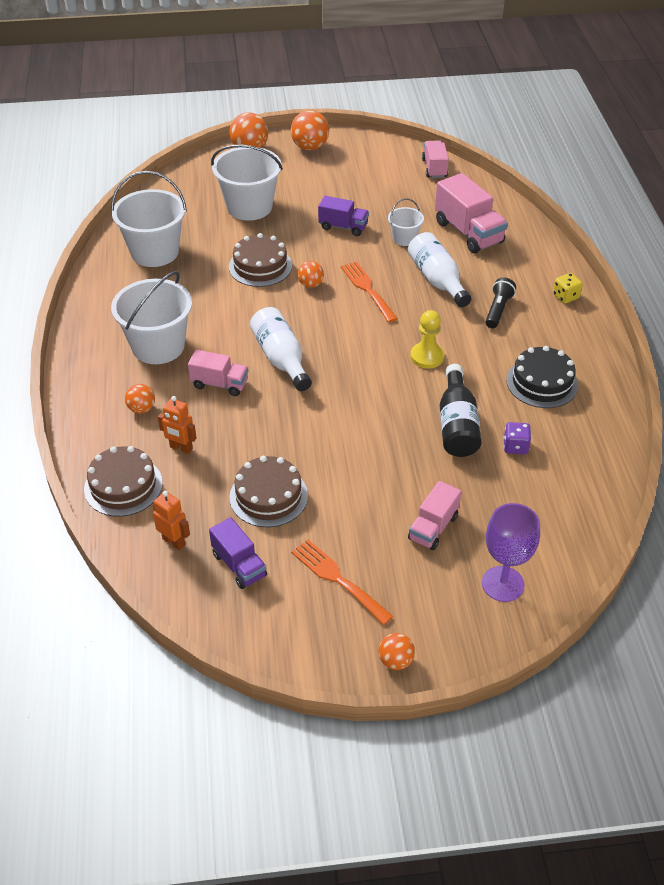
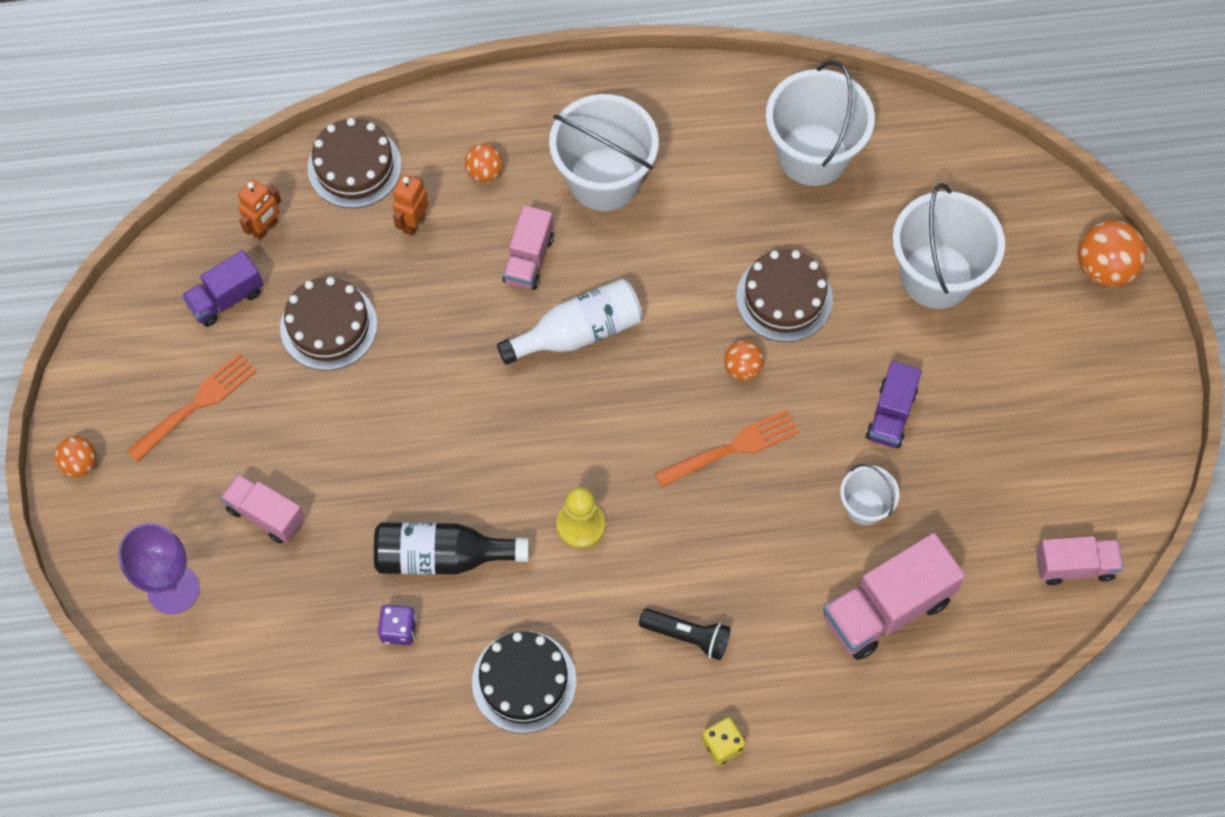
camera: 90 degrees right, 20 degrees up
orange ball [291,110,329,151] -> none
white bottle [408,232,471,307] -> none

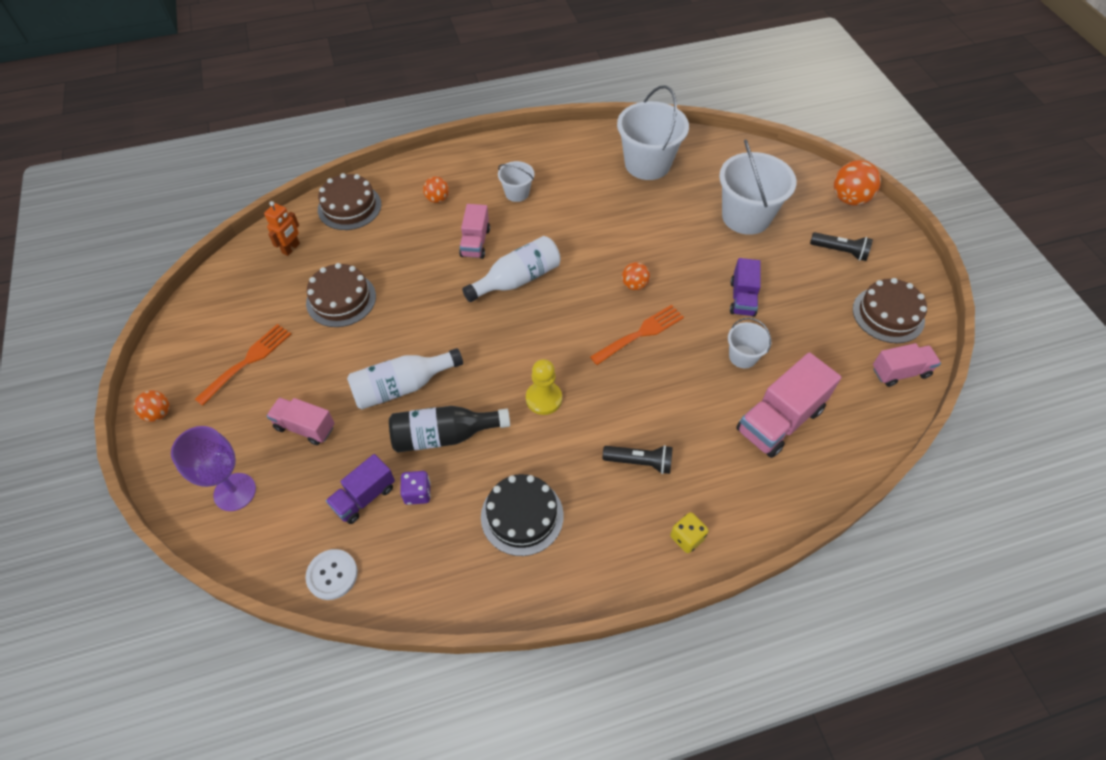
camera: 10 degrees left, 10 degrees down
purple truck [182,250,263,327] -> purple truck moved to [326,454,395,524]
orange robot [393,174,429,236] -> none
white bucket [549,94,659,211] -> white bucket [498,161,535,202], size x0.51
brown cake [736,249,833,342] -> brown cake moved to [853,278,927,343]
none -> white button [305,549,358,600]
none -> white bottle [347,348,463,409]
none -> black flashlight [810,232,873,261]

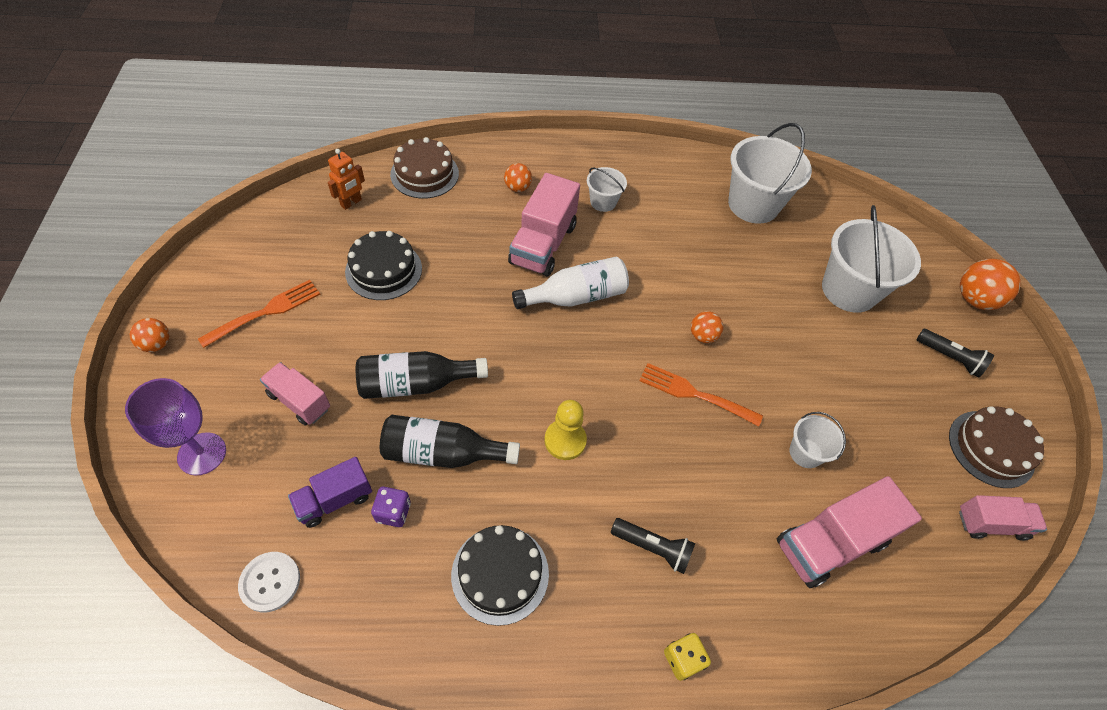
camera: 10 degrees right, 0 degrees up
brown cake [306,263,376,327] -> black cake [345,231,422,300]
white bottle [347,348,463,409] -> black bottle [356,351,488,399]
pink truck [459,204,490,259] -> pink truck [508,173,580,276], size x1.63
orange fork [590,305,684,365] -> orange fork turned 135 degrees counterclockwise [639,363,763,426]
purple truck [730,258,761,317] -> none

